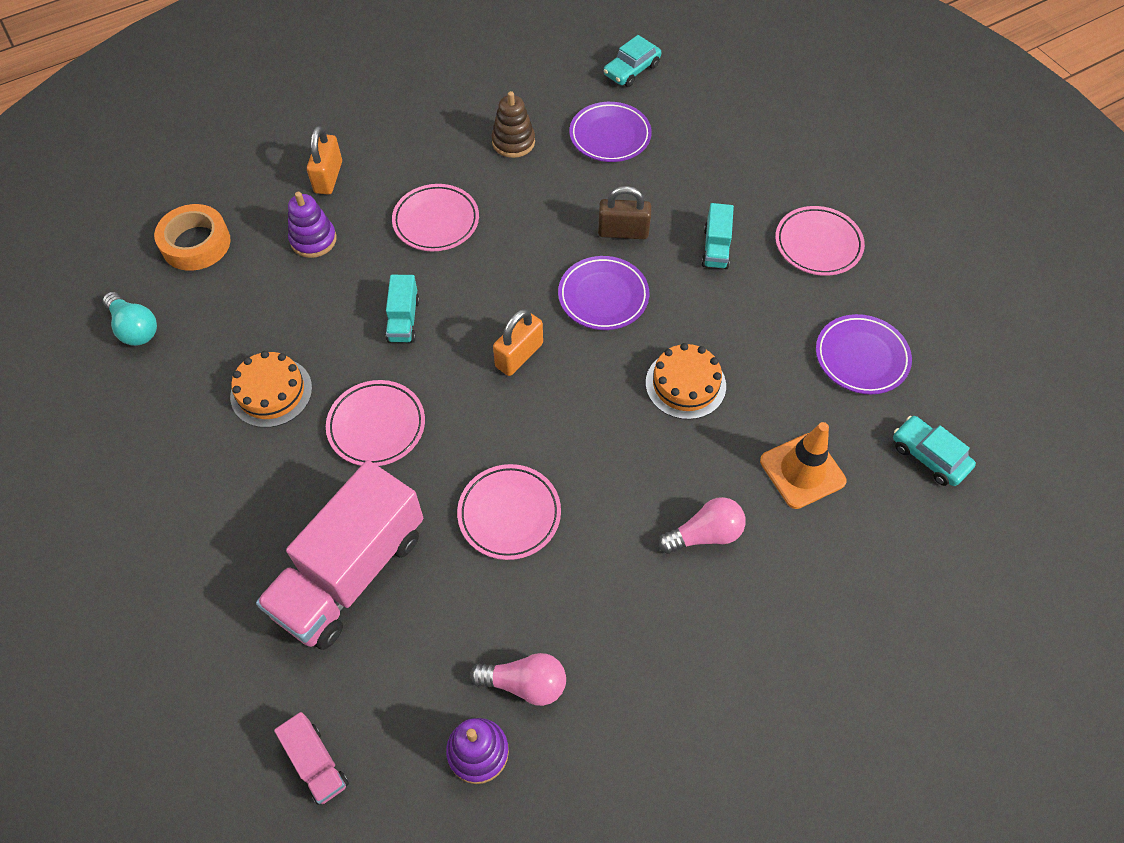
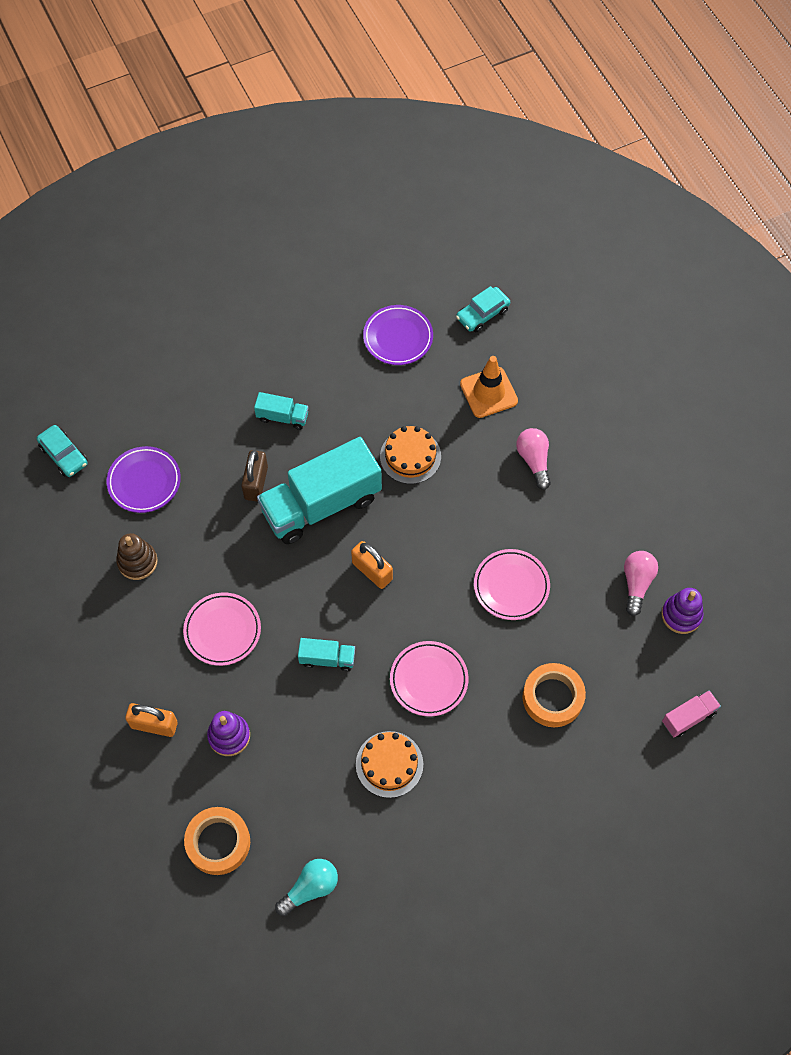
camera: 85 degrees left, 5 degrees up
pink truck [256,460,423,650] -> orange tape [523,663,586,727]
purple plate [558,256,649,330] -> turquoise truck [257,437,382,544]
pink plate [775,206,865,276] -> none

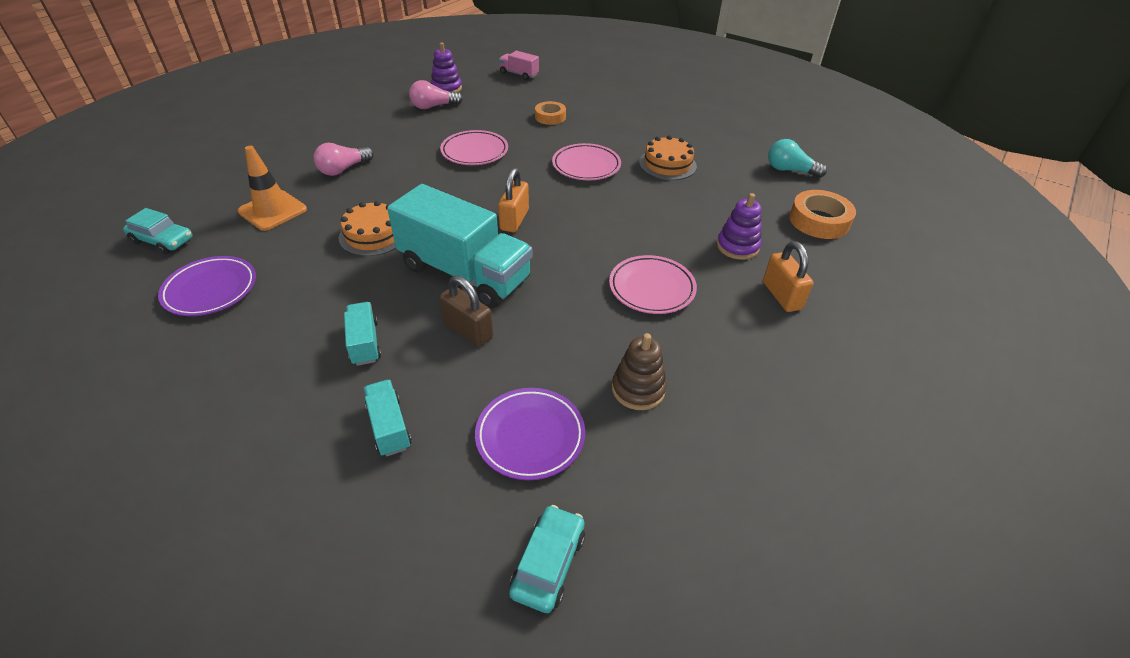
camera: 120 degrees left, 20 degrees down
brown padlock [241,450,268,501] -> brown padlock turned 60 degrees clockwise [439,276,493,347]
turquoise truck [298,638,355,672] -> turquoise truck moved to [364,380,412,456]
orange tape [523,663,586,727] -> orange tape [535,101,566,125], size x0.65

